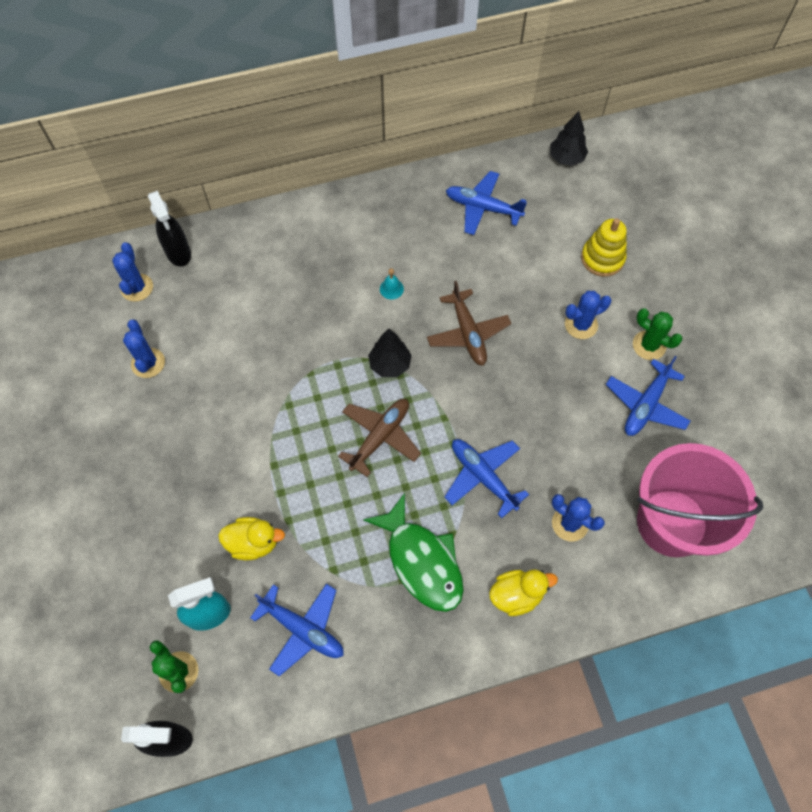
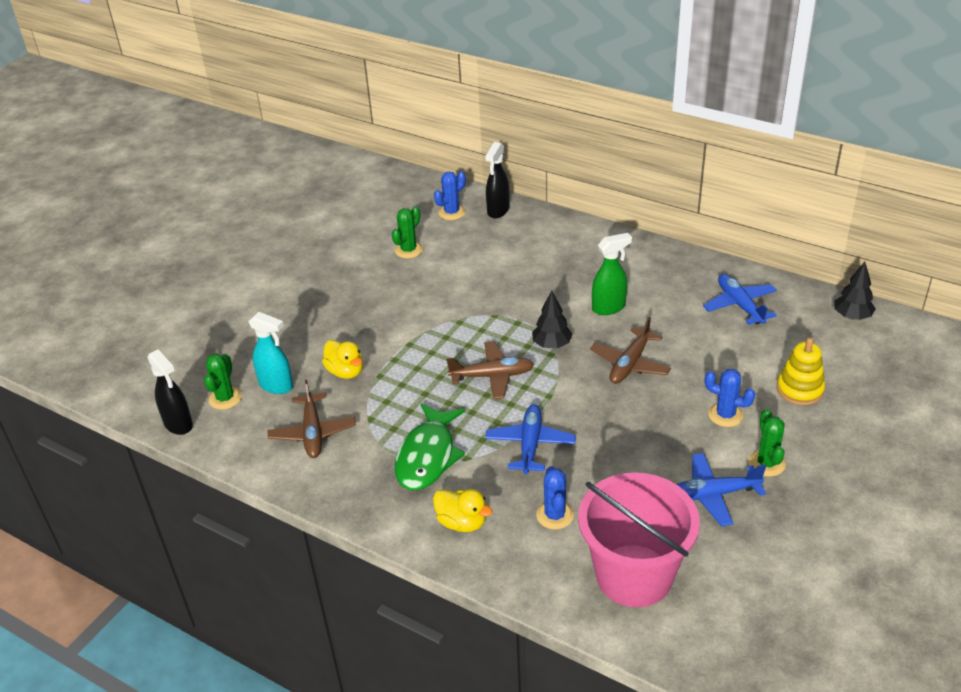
camera: 50 degrees right, 25 degrees down
blue cactus [123,320,165,378] -> green cactus [392,206,423,259]
blue plane [250,584,344,676] -> brown plane [268,380,356,458]
turquoise bell [380,268,404,299] -> green spray bottle [592,233,632,315]

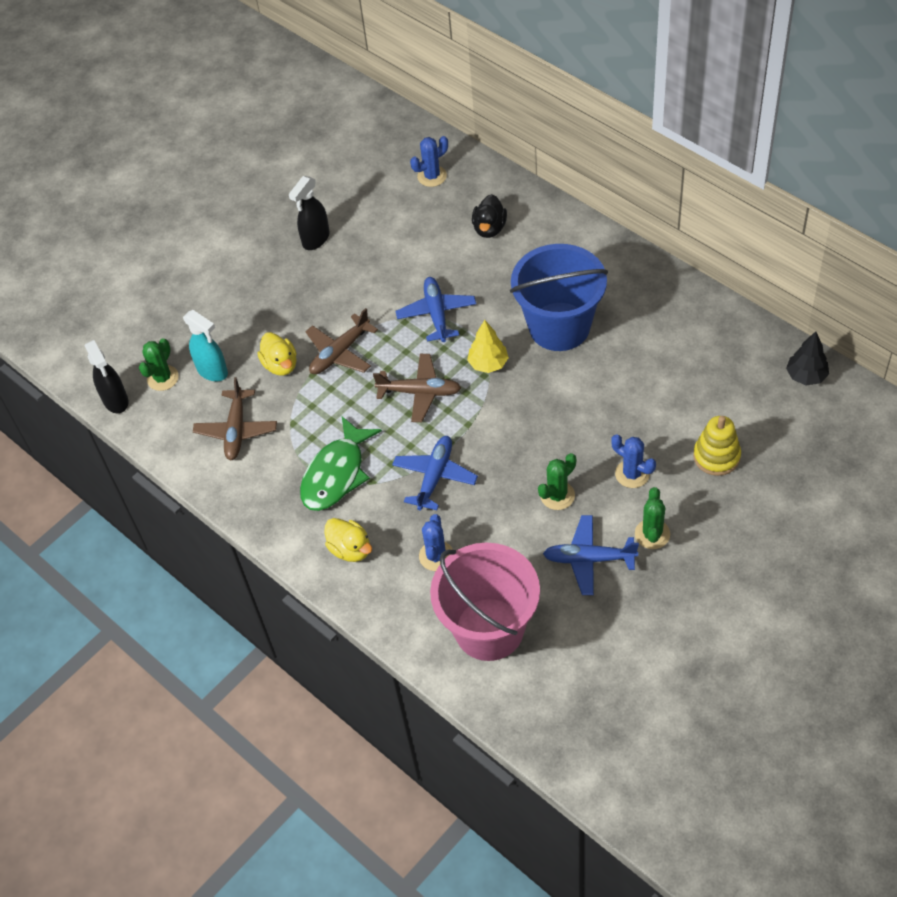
camera: 15 degrees right, 15 degrees up
green cactus [392,206,423,259] -> green cactus moved to [538,453,576,510]
black spray bottle [485,142,509,218] -> black spray bottle moved to [289,176,330,250]
black tree [532,291,572,348] -> yellow tree [467,320,509,373]
brown plane [590,317,671,384] -> brown plane moved to [305,308,378,374]
green spray bottle [592,233,632,315] -> blue bucket [510,244,608,351]
blue plane [703,274,777,325] -> blue plane moved to [396,277,476,342]
none -> black duck [472,194,507,238]

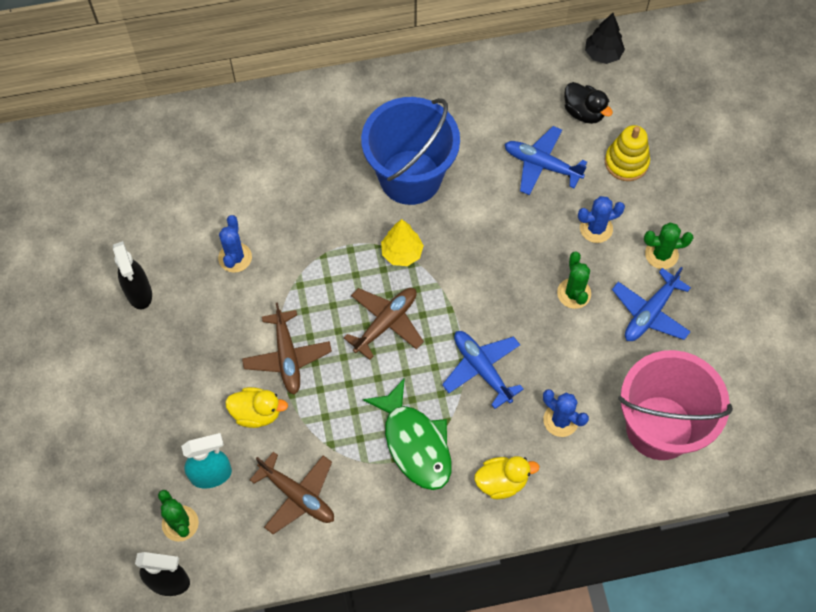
camera: 60 degrees left, 10 degrees up
blue plane [396,277,476,342] -> blue plane moved to [504,126,587,195]
blue cactus [410,136,448,187] -> blue cactus moved to [218,215,252,273]
black duck [472,194,507,238] -> black duck moved to [564,82,613,124]
green cactus [635,487,670,549] -> green cactus turned 45 degrees counterclockwise [644,222,694,269]

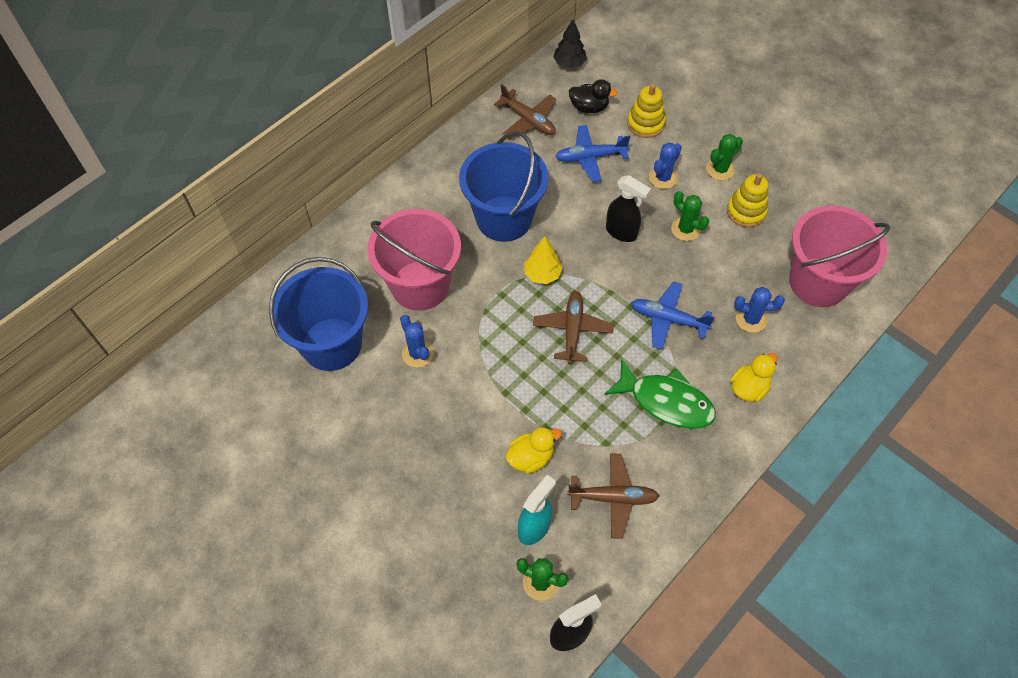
camera: 35 degrees left, 5 degrees down
black spray bottle [113,241,152,309] -> black spray bottle moved to [606,175,651,242]
brown plane [242,302,332,395] -> brown plane moved to [494,84,556,139]
blue plane [612,267,691,341] -> yellow stacking toy [727,173,768,227]
none -> blue bucket [269,257,368,371]
none -> pink bucket [367,209,461,311]

